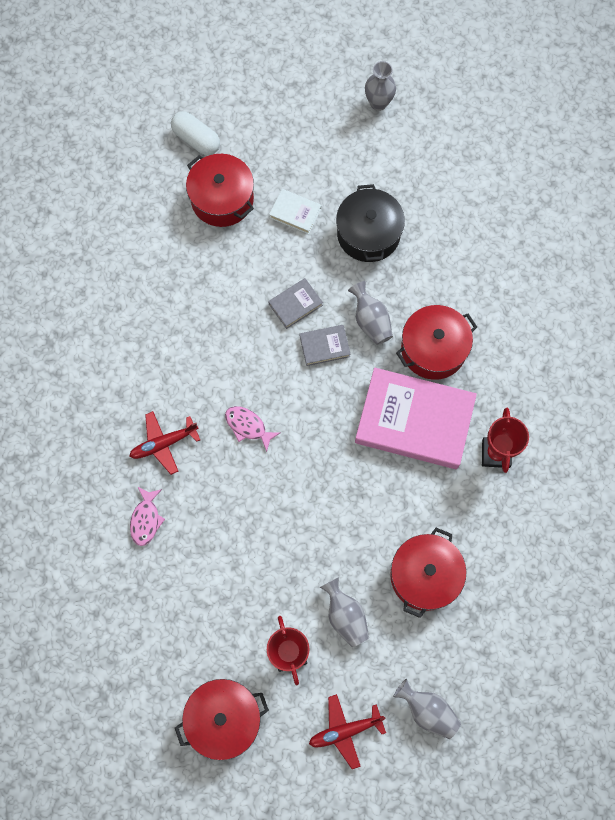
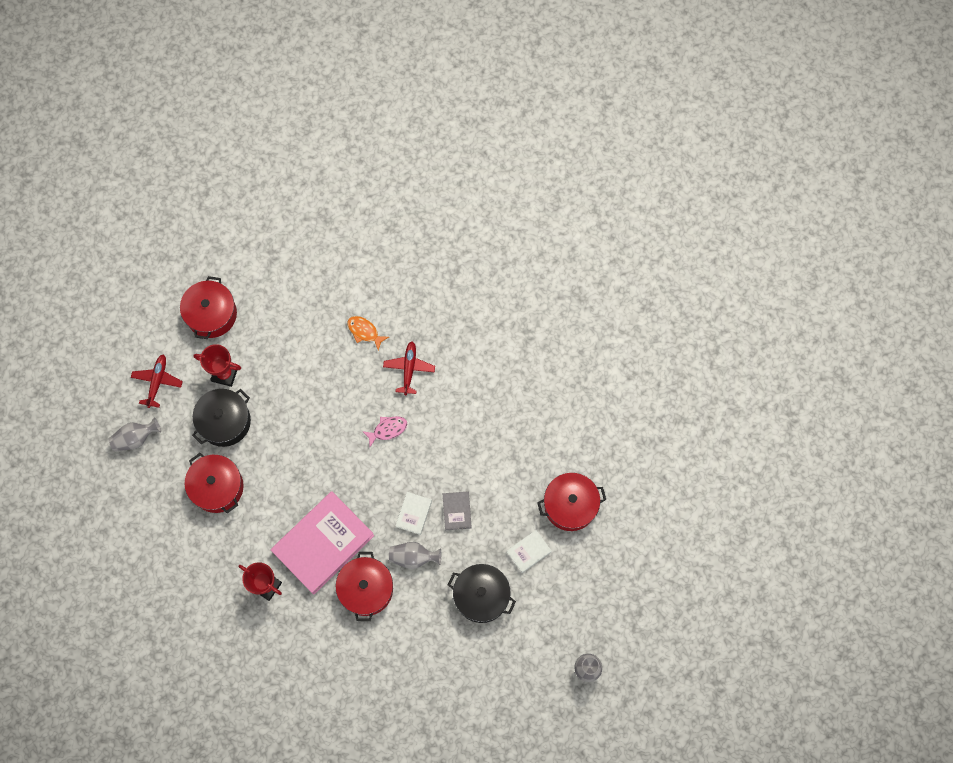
camera: 120 degrees right, 0 degrees up
pink fish [130,487,165,546] -> orange fish [347,316,389,351]
white capsule [171,111,220,155] -> none
grey book [300,325,351,366] -> white book [395,492,432,535]
grey vase [320,577,369,647] -> black pot [192,389,251,447]

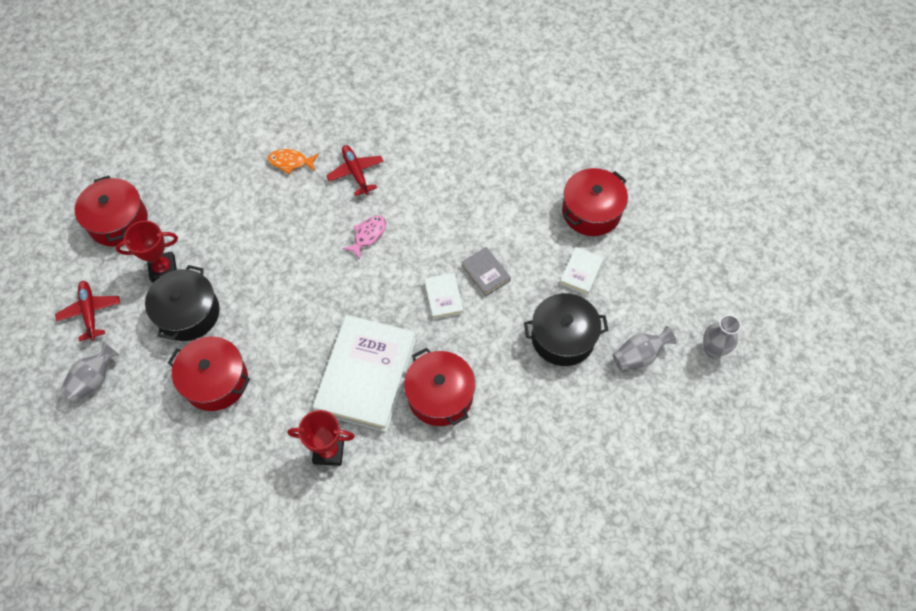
camera: 30 degrees left, 10 degrees down
pink book [271,491,374,595] -> white book [313,315,416,432]
grey vase [389,542,441,569] -> grey vase moved to [613,326,677,371]

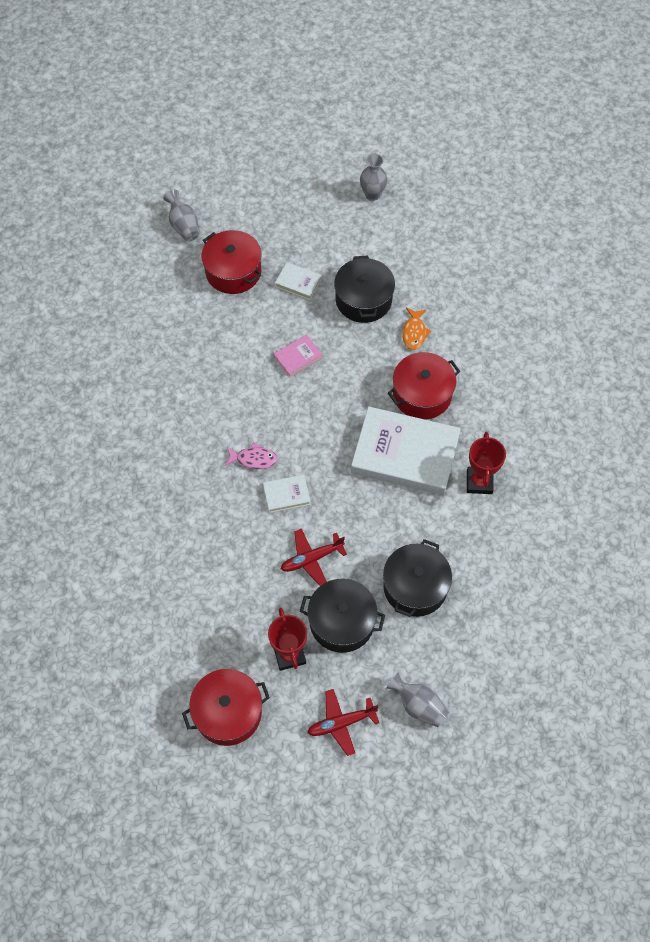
camera: 90 degrees left, 0 degrees up
red pot [168,336,250,411] -> black pot [383,539,452,617]
orange fish [268,149,319,174] -> orange fish moved to [402,308,431,350]
red plane [326,145,384,196] -> red plane moved to [281,528,347,586]
pink fish [342,216,386,259] -> pink fish turned 150 degrees clockwise [224,442,278,469]
white book [424,273,464,320] -> white book moved to [263,475,311,513]
grey book [462,247,511,296] -> pink book [274,335,323,378]
grey vase [613,326,677,371] -> grey vase moved to [163,190,199,241]

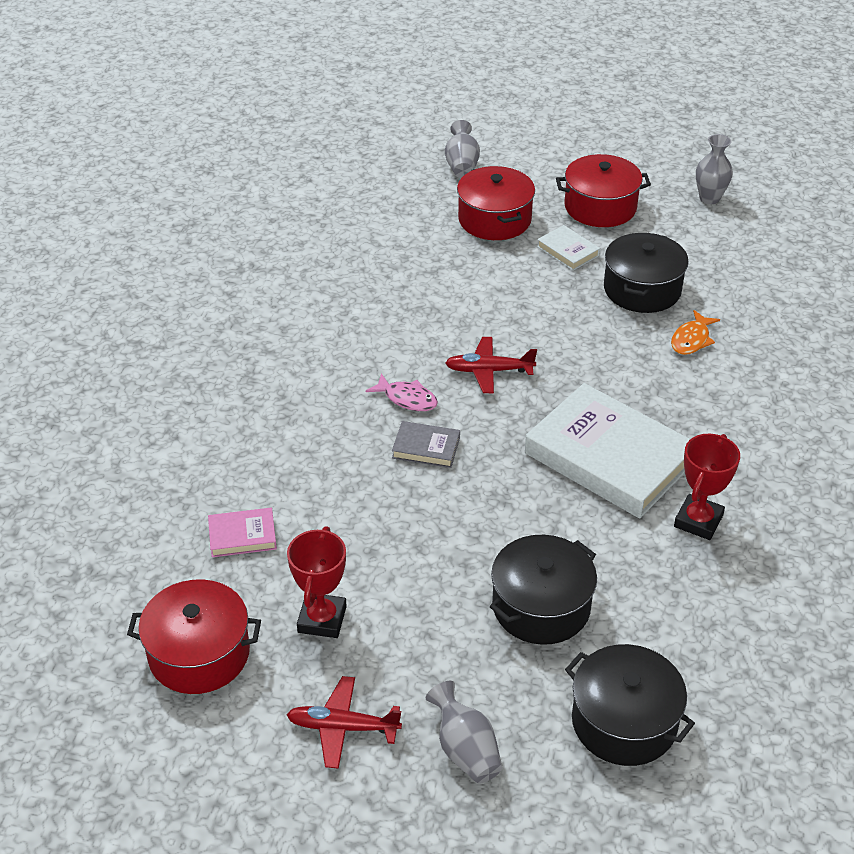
camera: 25 degrees right, 20 degrees down
white book [263,475,311,513] -> grey book [392,421,460,468]
pink book [274,335,323,378] -> pink book moved to [208,508,277,557]
red plane [281,528,347,586] -> red plane moved to [445,337,537,393]
black pot [300,579,385,653] -> black pot moved to [565,644,695,766]
red pot [388,352,461,420] -> red pot moved to [556,154,651,227]

